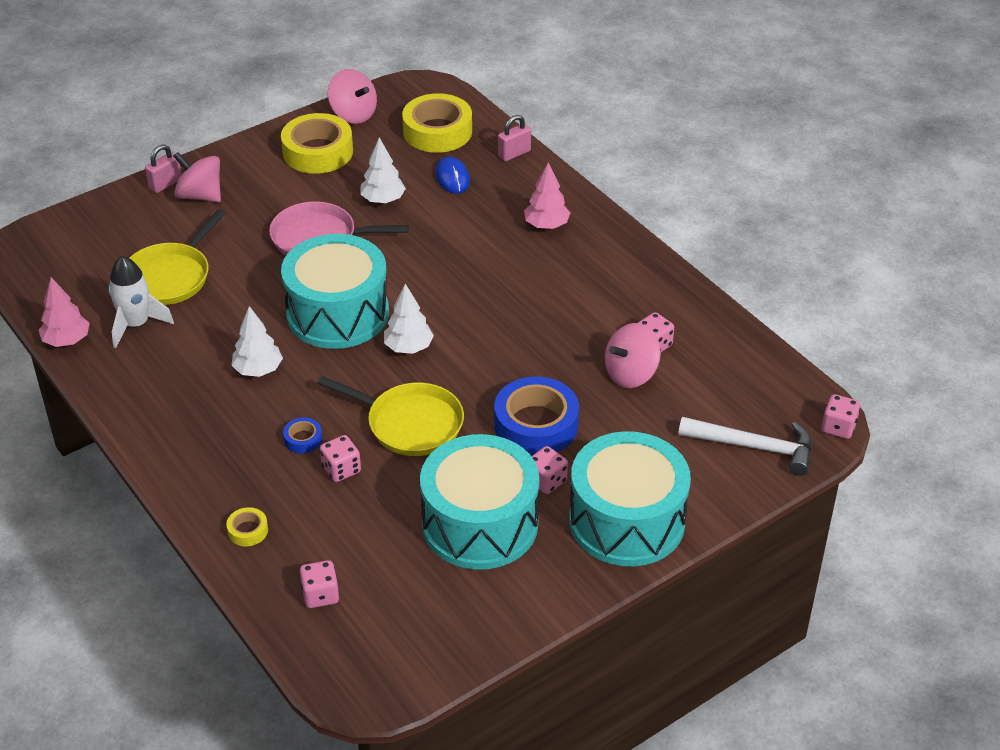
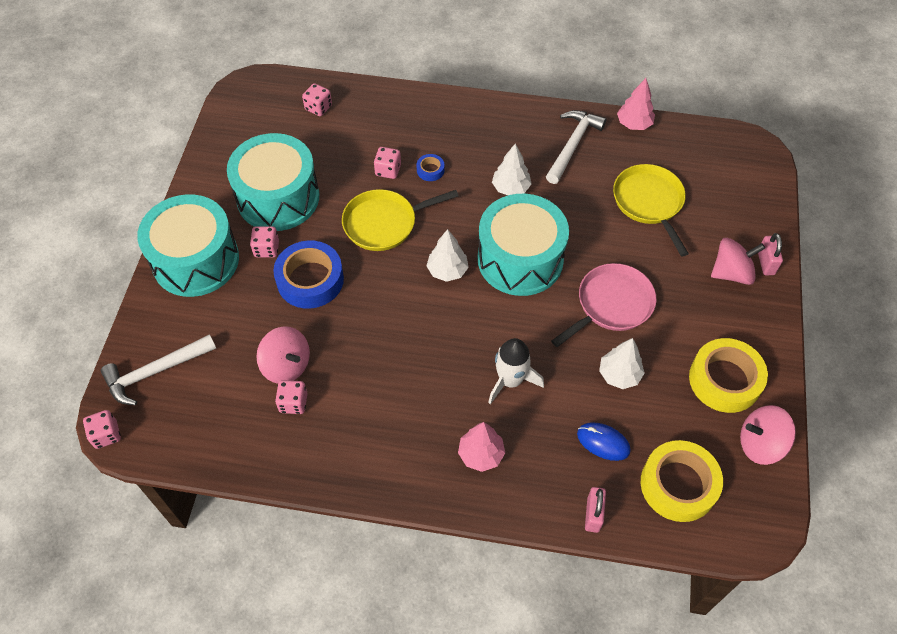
camera: 135 degrees right, 15 degrees up
white rocket [108,256,174,348] -> white rocket moved to [488,338,544,404]
yellow tape [226,507,268,546] -> none
pink spinning top [605,323,661,388] -> pink spinning top turned 120 degrees clockwise [256,326,310,384]
none -> white hammer [546,110,606,184]

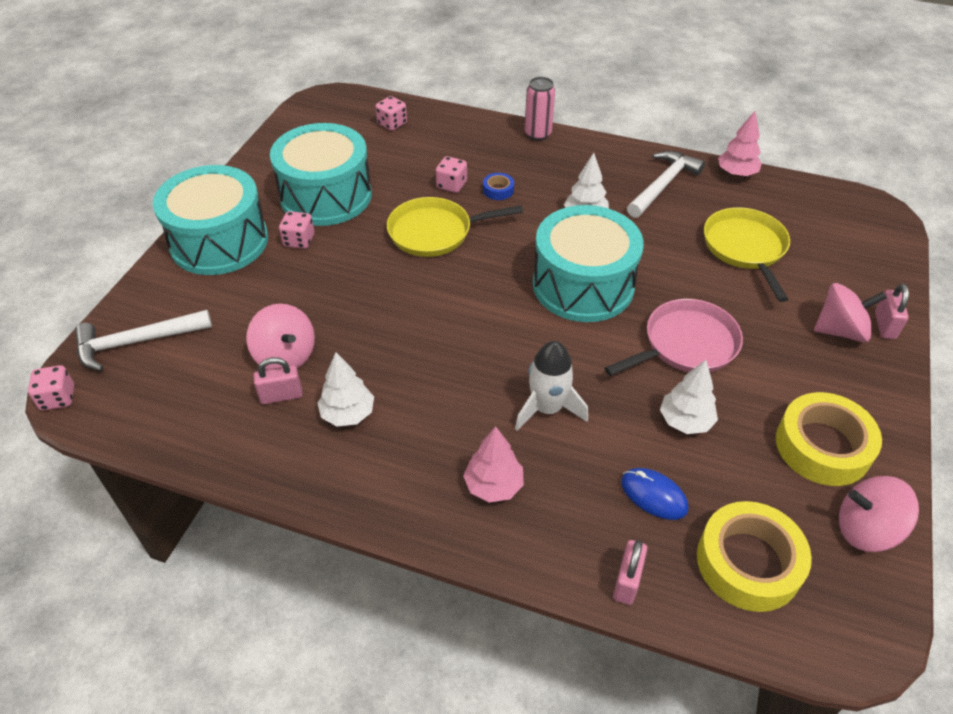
camera: 10 degrees right, 10 degrees down
blue tape [273,240,344,309] -> none
pink dice [275,380,307,414] -> pink padlock [254,357,303,404]
white tree [427,229,469,282] -> white tree moved to [317,352,374,427]
none -> pink can [525,77,555,141]

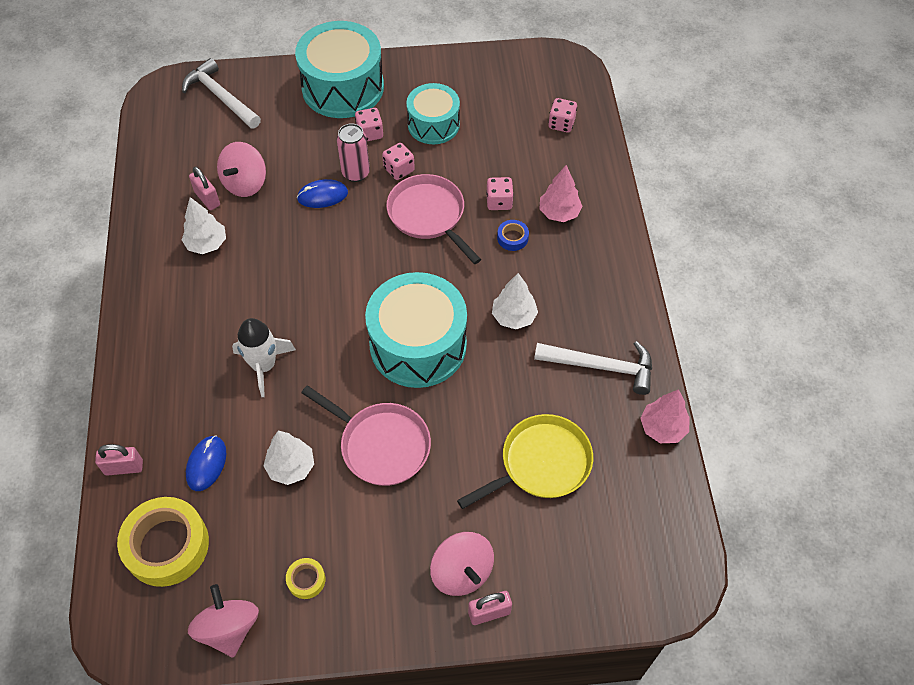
camera: 65 degrees right, 10 degrees up
pink dice [28,365,74,410] -> pink dice moved to [382,143,415,180]
turquoise drum [270,123,372,226] -> turquoise drum [406,83,460,144], size x0.62
yellow pan [387,197,523,257] -> pink pan [386,174,481,264]
pink tree [463,426,524,503] -> pink tree moved to [539,165,583,222]
pink can [525,77,555,141] -> pink can moved to [337,123,370,182]
yellow tape [776,392,882,486] -> yellow tape [286,558,325,599], size x0.45
none -> blue mouse [297,179,348,208]

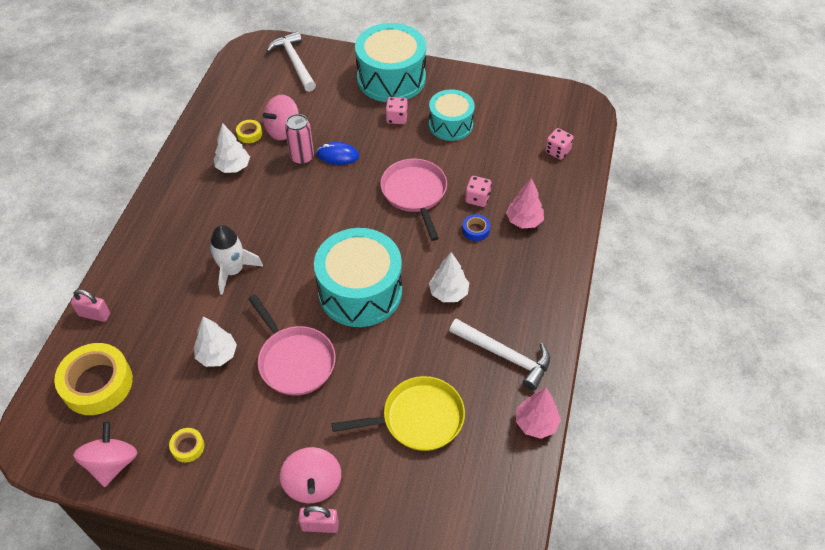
camera: 20 degrees right, 5 degrees down
blue mouse [186,436,226,491] -> none
pink padlock [189,167,220,210] -> yellow tape [236,120,262,143]
pink can [337,123,370,182] -> pink can moved to [285,114,314,165]
pink dice [382,143,415,180] -> none

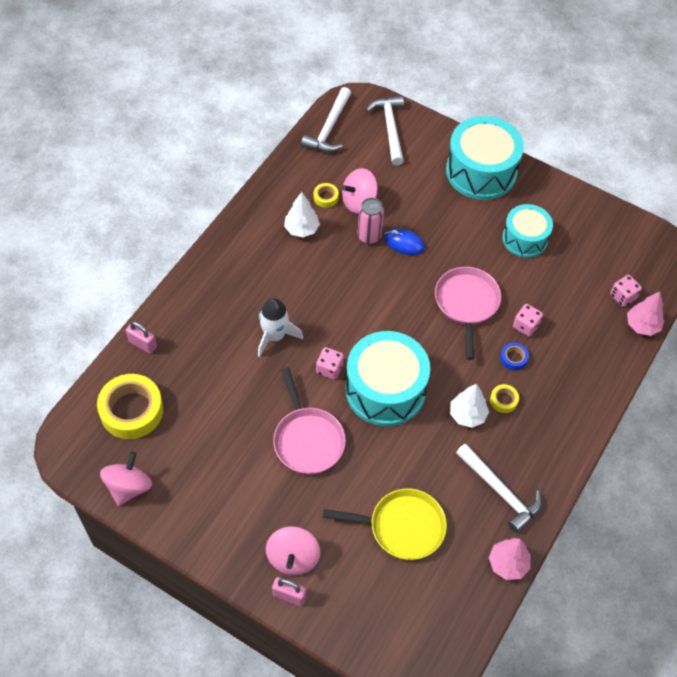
camera: 15 degrees right, 5 degrees up
yellow tape [169,428,204,463] -> yellow tape moved to [490,384,519,413]
white tree [194,316,237,367] -> none
pink dice [385,97,408,124] -> pink dice moved to [316,347,344,380]
pink tree [506,178,544,228] -> pink tree moved to [627,291,664,336]
none -> white hammer [301,87,351,152]

